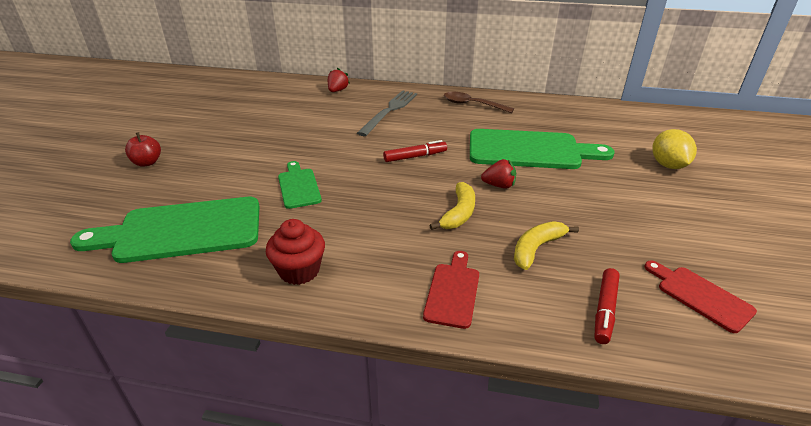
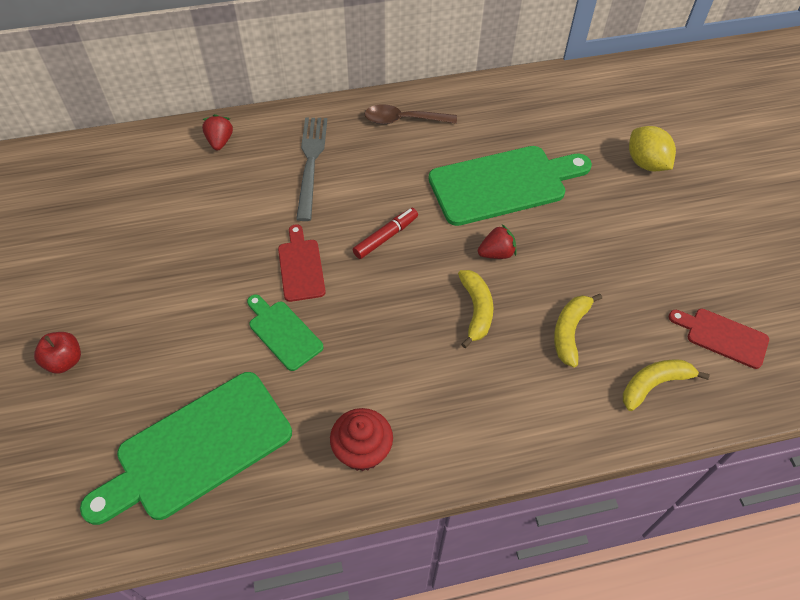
camera: 25 degrees left, 20 degrees up
red cutting board [423,251,479,329] -> red cutting board moved to [278,224,326,302]
red marker [594,268,620,344] -> yellow banana [623,359,710,411]

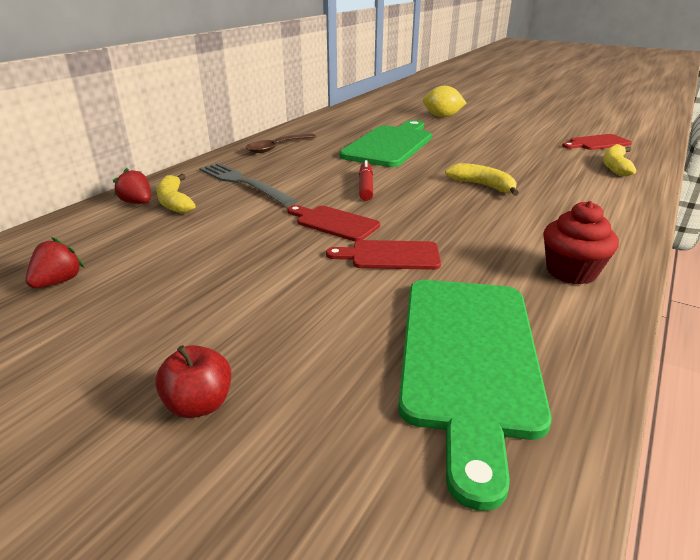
camera: 45 degrees left, 25 degrees down
green cutting board [247,294,323,371] -> red cutting board [326,240,441,270]
red strawberry [478,224,517,259] -> red strawberry moved to [25,237,84,288]
yellow banana [554,294,602,367] -> yellow banana moved to [156,174,196,214]

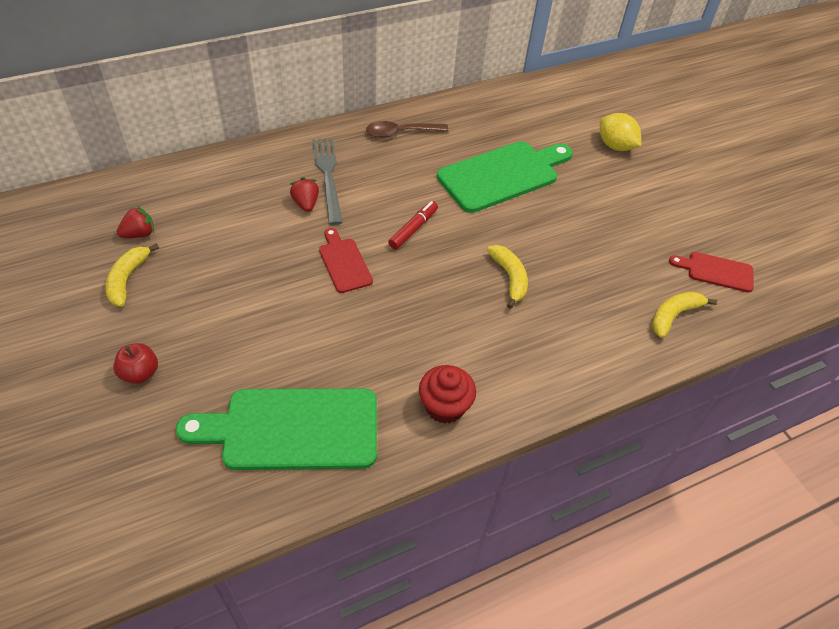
camera: 30 degrees right, 20 degrees up
red strawberry [113,168,151,204] -> red strawberry moved to [290,177,319,212]
yellow banana [156,174,196,214] -> yellow banana moved to [105,243,159,307]
red cutting board [326,240,441,270] -> none
green cutting board [398,280,551,511] -> green cutting board turned 45 degrees clockwise [176,389,377,470]

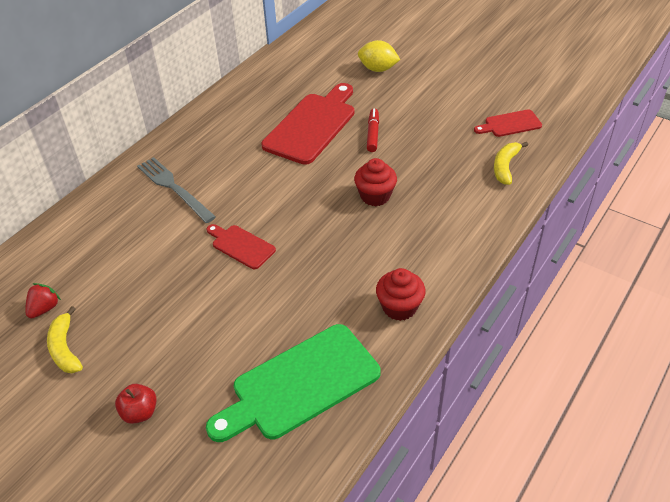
camera: 25 degrees left, 5 degrees down
red strawberry [290,177,319,212] -> none
brown spoon [366,121,449,138] -> none
red marker [388,201,438,249] -> red marker moved to [367,108,379,152]
green cutting board [437,141,573,213] -> red cutting board [261,83,355,165]
yellow banana [487,245,528,309] -> red cupcake [354,158,397,206]

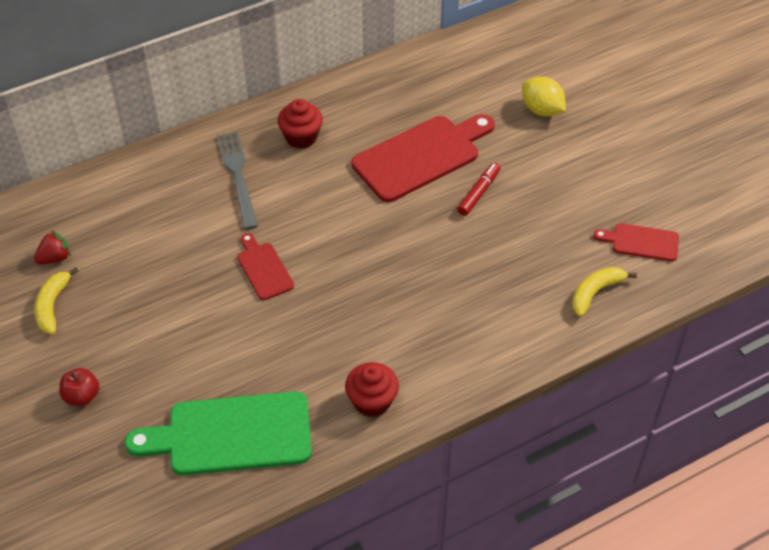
camera: 25 degrees right, 5 degrees up
red cupcake [354,158,397,206] -> red cupcake moved to [277,99,323,149]

